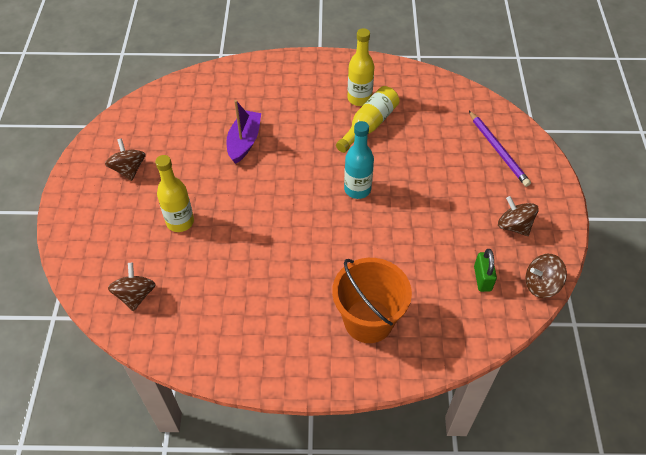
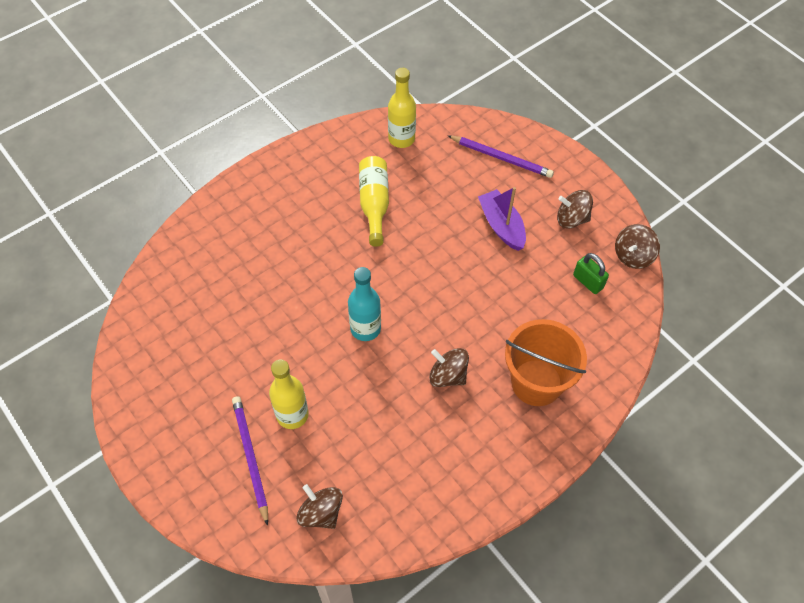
camera: 40 degrees left, 5 degrees up
brown spinning top [105,138,146,181] -> brown spinning top moved to [429,348,469,387]
purple boat [226,100,261,164] -> purple boat moved to [478,187,526,251]
turquoise bottle [344,121,374,199] -> turquoise bottle moved to [348,267,381,341]
yellow bottle [348,28,374,106] -> yellow bottle moved to [388,68,416,148]
none -> purple pencil [232,396,268,526]

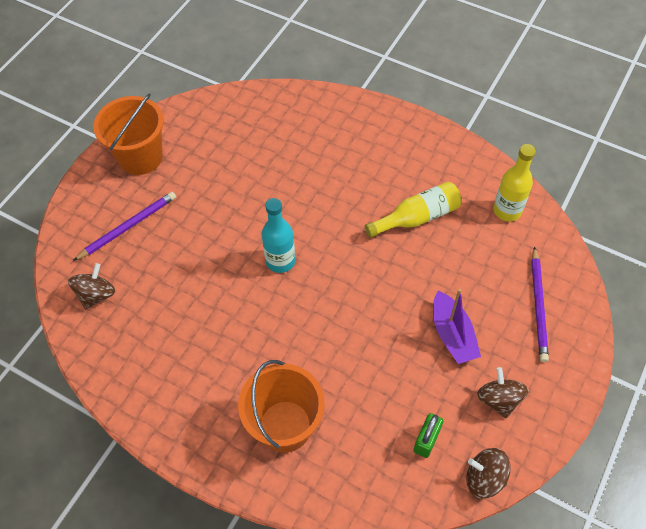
camera: 70 degrees right, 0 degrees up
yellow bottle [269,359,309,429] -> none
brown spinning top [429,348,469,387] -> none
purple boat [478,187,526,251] -> purple boat turned 120 degrees clockwise [433,289,481,364]
none -> orange bucket [93,93,164,175]

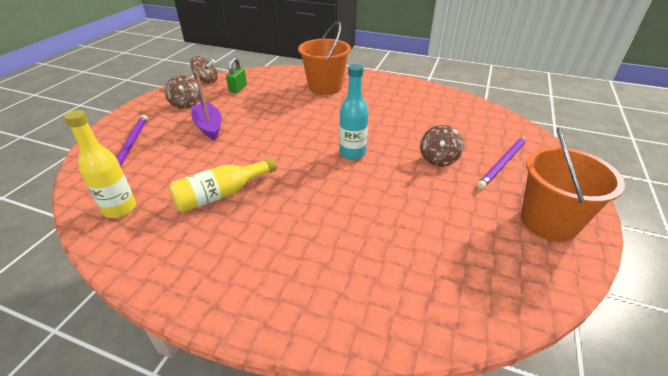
camera: 170 degrees right, 20 degrees down
brown spinning top [68,263,115,310] -> brown spinning top moved to [420,125,464,167]

